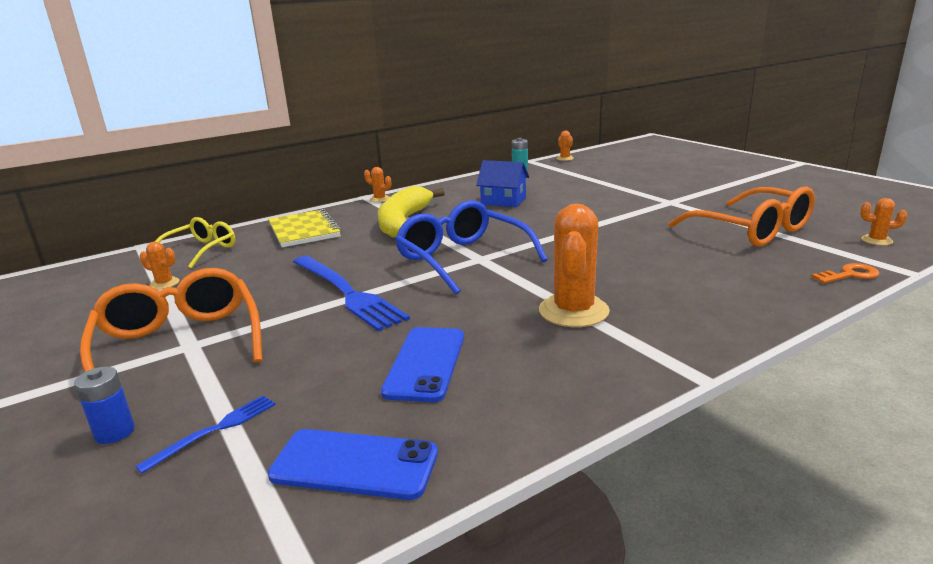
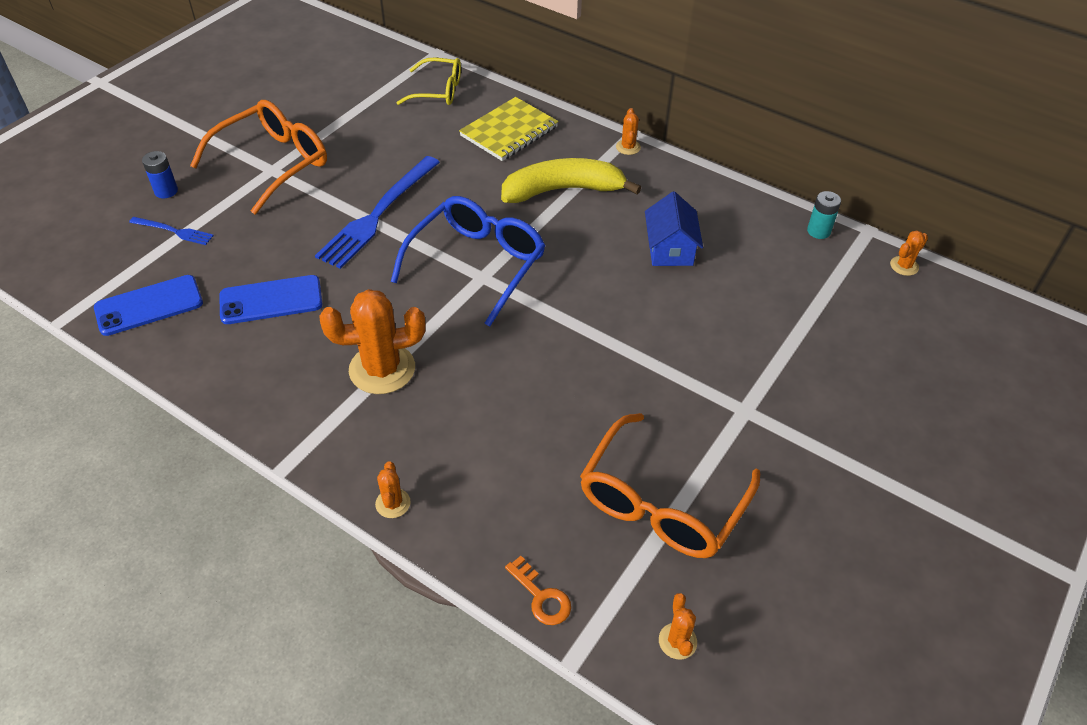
camera: 65 degrees right, 25 degrees up
orange cactus [139,242,179,290] -> orange cactus moved to [375,461,411,518]
blue phone [268,429,438,500] -> blue phone turned 75 degrees clockwise [94,275,203,336]

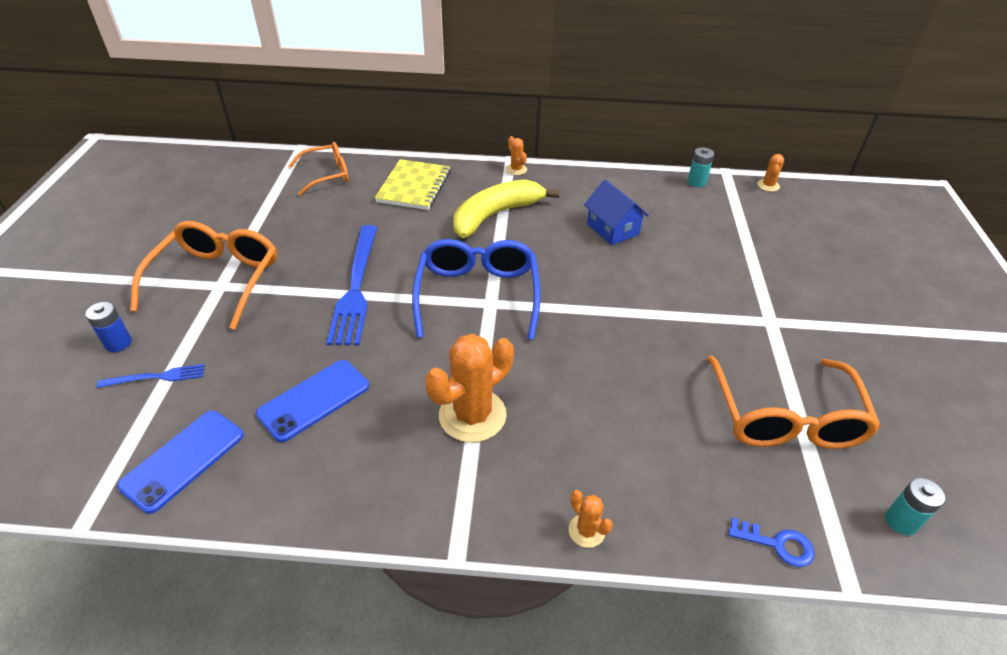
camera: 30 degrees left, 5 degrees down
yellow glasses [396,57,461,105] -> orange glasses [289,142,349,196]
orange key [505,556,571,625] -> blue key [729,517,815,567]
orange cactus [659,593,697,660] -> turquoise battery [885,478,945,535]

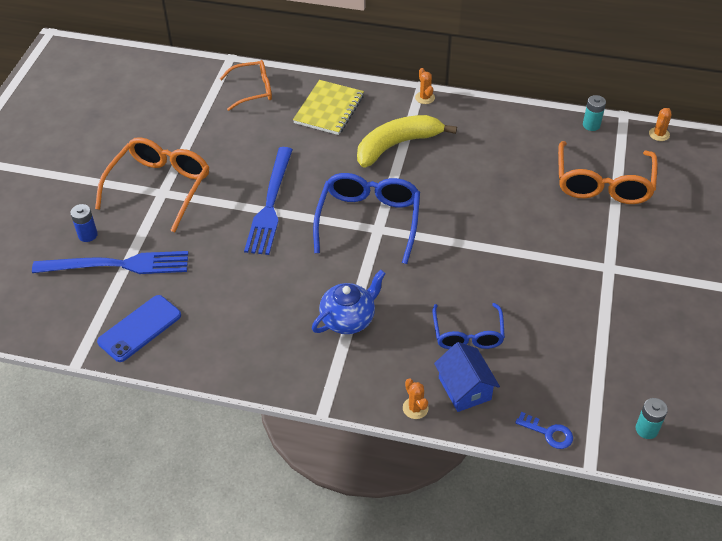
camera: 10 degrees right, 5 degrees up
blue fork [97,364,205,388] -> blue fork [32,251,188,274], size x2.05
blue phone [256,360,369,442] -> none
orange cactus [425,334,514,442] -> blue teapot [312,270,386,334]
blue house [584,180,649,245] -> blue house moved to [434,342,500,412]
orange glasses [707,356,881,449] -> orange glasses moved to [558,141,658,204]
none -> blue glasses [433,303,505,349]

